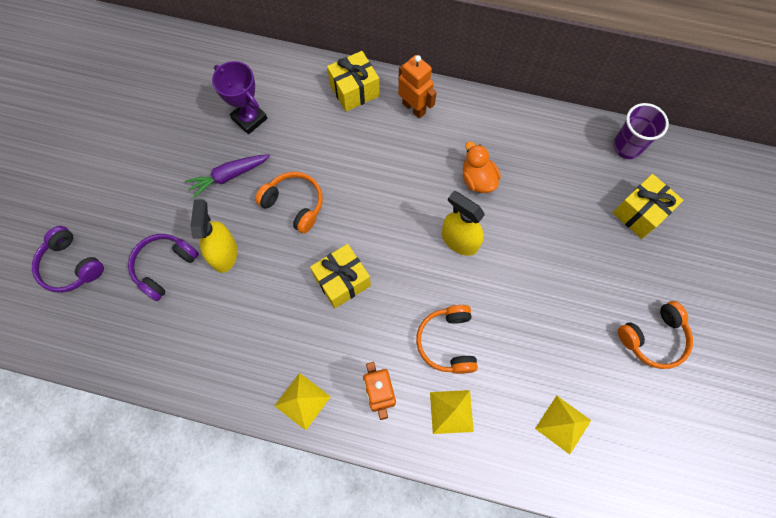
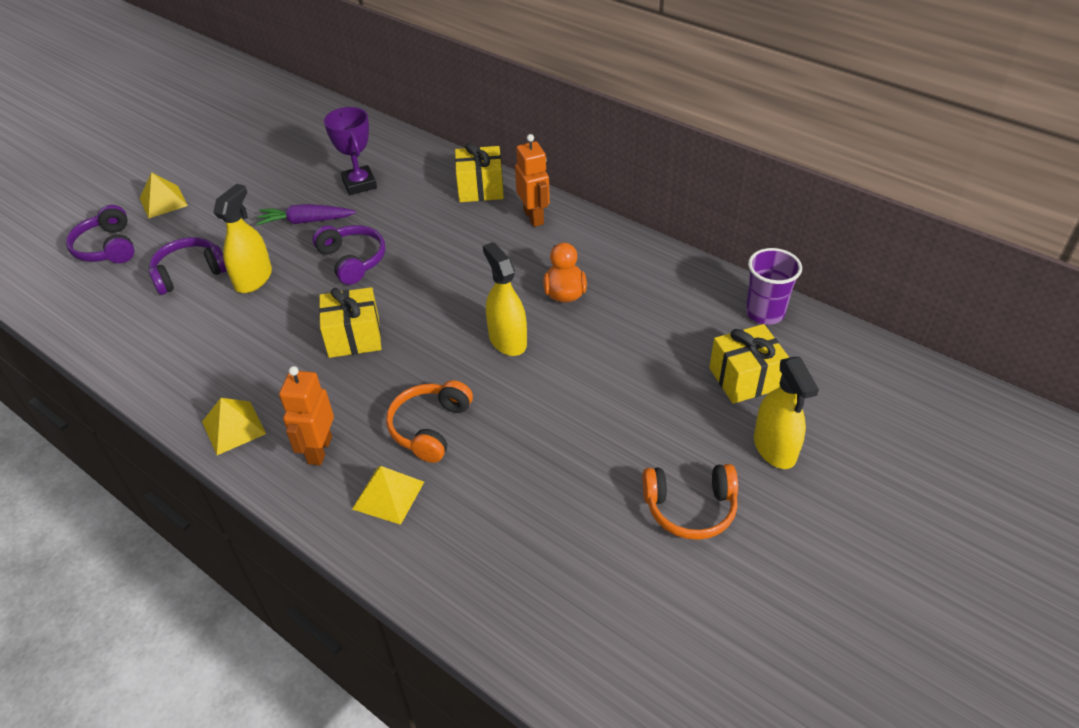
camera: 25 degrees right, 25 degrees down
orange headphones [255,172,323,234] -> purple headphones [312,225,385,285]
yellow pyramid [535,395,591,454] -> yellow pyramid moved to [140,172,188,219]
none -> yellow spray bottle [754,357,819,469]

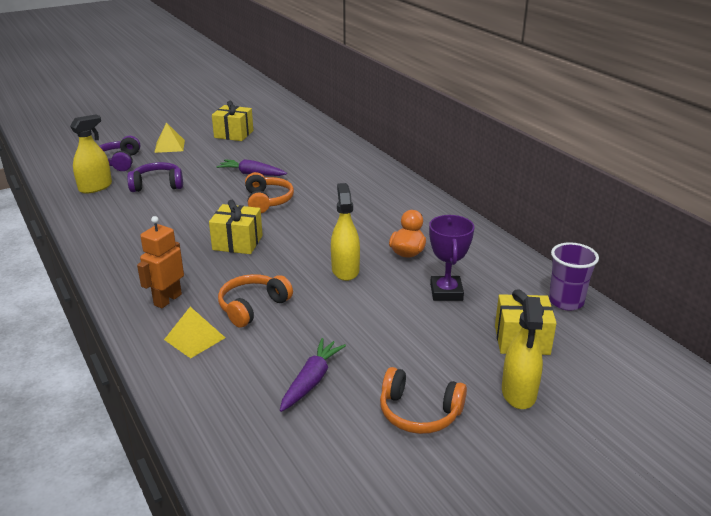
camera: 20 degrees right, 15 degrees down
yellow pyramid [202,398,266,455] -> none
yellow spray bottle [213,184,272,293] -> yellow spray bottle moved to [70,114,112,194]
purple headphones [312,225,385,285] -> orange headphones [245,172,294,213]
purple trophy [324,107,377,195] -> purple trophy moved to [429,215,474,301]
yellow gift [455,143,504,202] -> yellow gift moved to [212,101,253,141]
orange robot [515,134,550,227] -> none
none -> purple carrot [280,338,346,412]

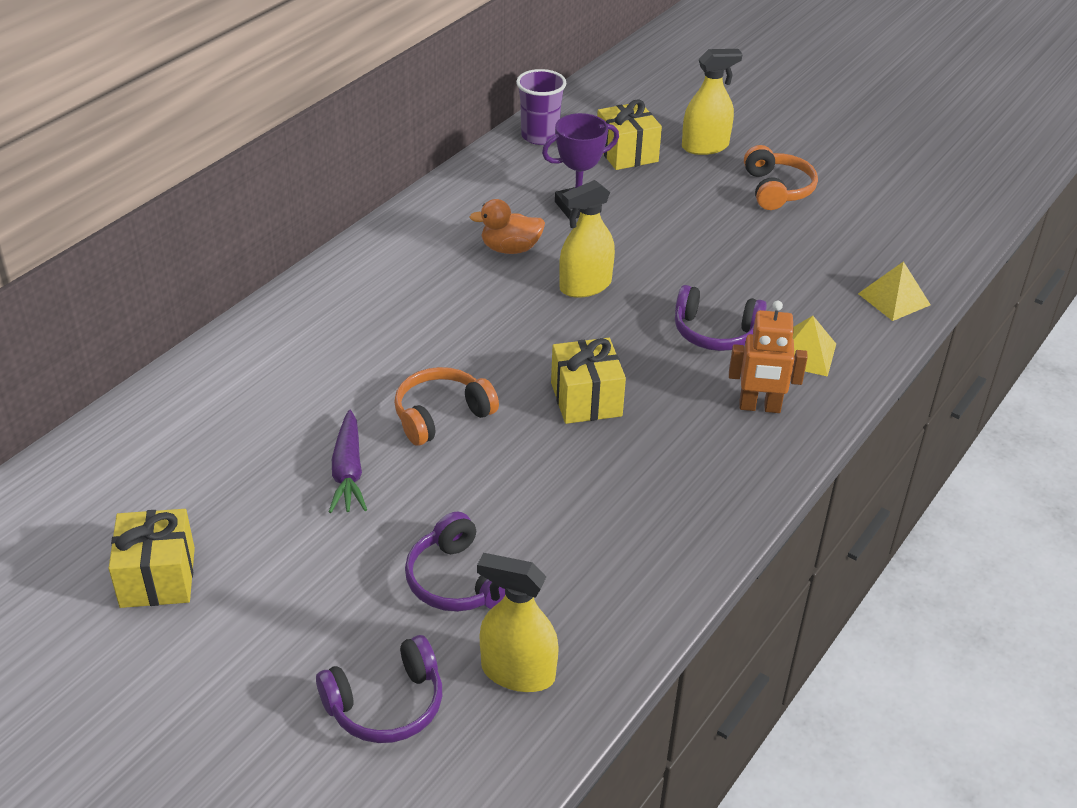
camera: 115 degrees left, 10 degrees up
yellow pyramid [154,122,185,153] -> yellow pyramid moved to [858,261,931,321]
orange headphones [218,274,293,328] -> purple headphones [675,285,767,351]
purple carrot [280,338,346,412] -> none

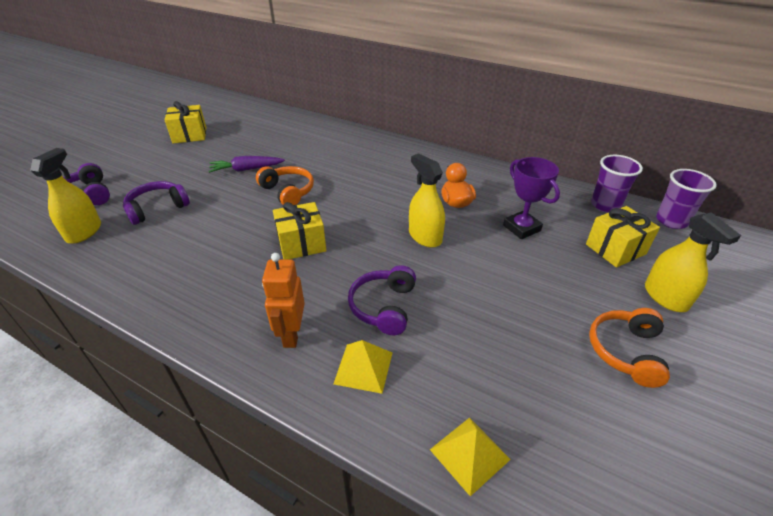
camera: 85 degrees right, 0 degrees up
orange headphones [744,145,818,210] -> orange headphones turned 120 degrees clockwise [589,308,670,388]
none -> purple cup [656,169,717,229]

